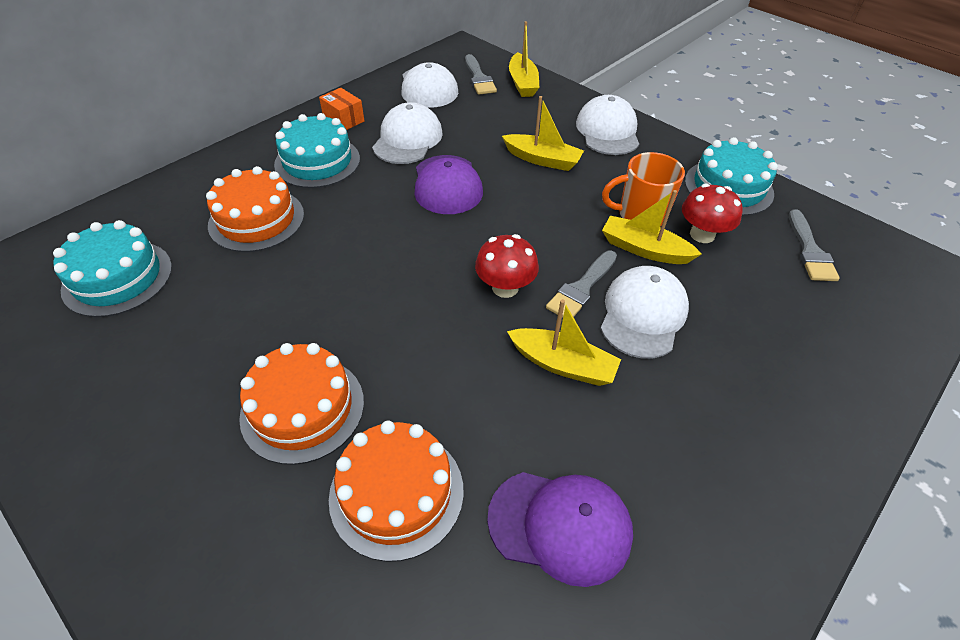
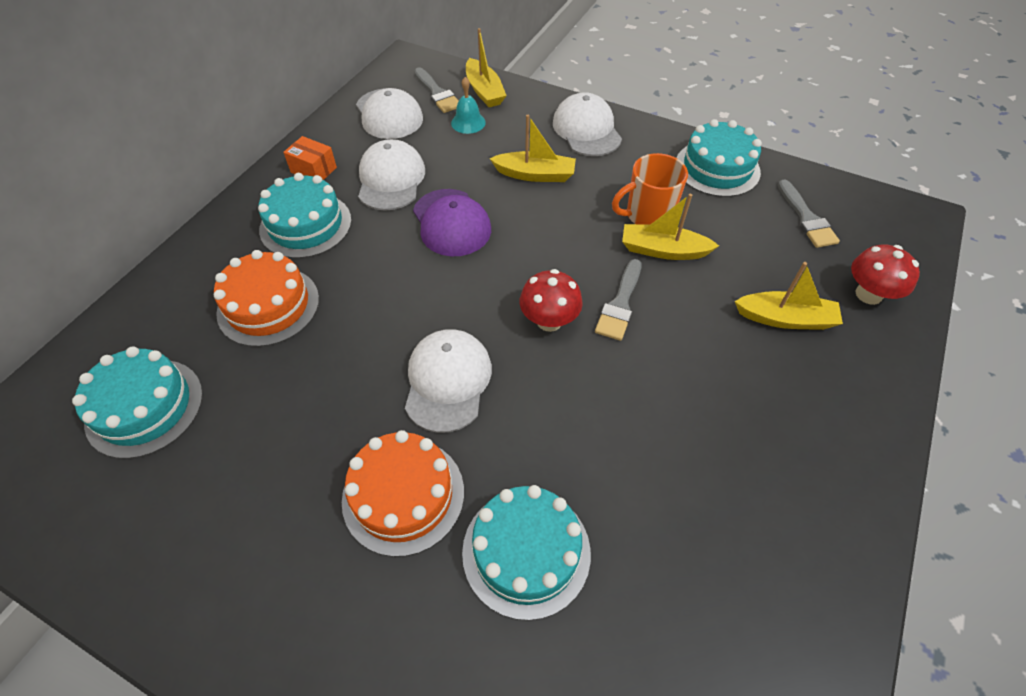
camera: 15 degrees left, 5 degrees up
orange cake [329,421,464,562] -> turquoise cake [462,485,591,621]
purple cap [487,472,633,587] -> none
yellow boat [507,299,621,386] -> yellow boat moved to [735,262,843,330]
white cap [601,266,689,358] -> white cap moved to [405,329,492,433]
red mushroom [682,184,743,243] -> red mushroom moved to [851,245,920,305]
none -> turquoise bell [451,77,486,134]

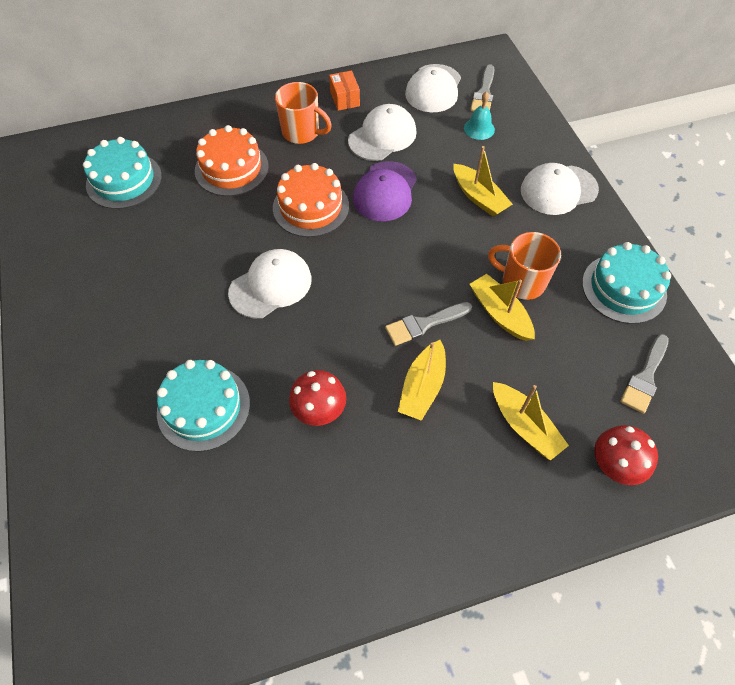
camera: 45 degrees right, 5 degrees up
turquoise cake [258,173,352,259] -> orange mug [275,82,332,144]
orange cake [342,430,464,557] -> orange cake moved to [273,163,349,237]
yellow boat [466,28,507,107] -> yellow boat moved to [398,340,446,421]
red mushroom [520,269,583,332] -> red mushroom moved to [289,370,346,426]
white cap [553,92,622,156] -> white cap turned 135 degrees counterclockwise [521,163,599,215]

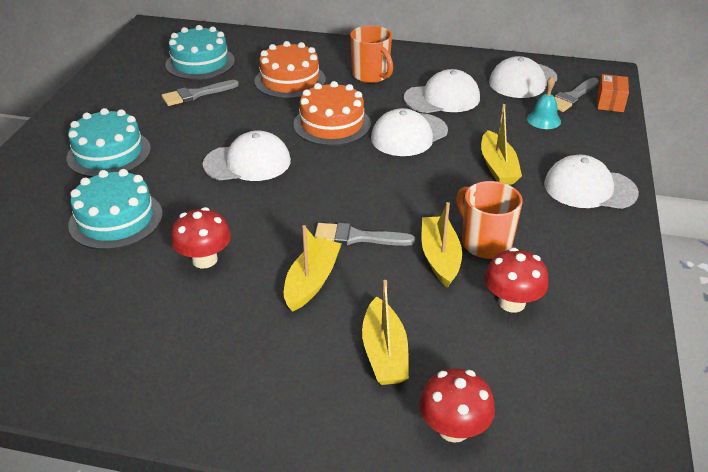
camera: 30 degrees right, 20 degrees down
orange box [329,71,360,111] -> orange box moved to [597,74,629,112]
purple cap [353,161,417,221] -> white cap [371,108,448,156]
yellow boat [398,340,446,421] -> yellow boat turned 150 degrees clockwise [284,225,341,312]
turquoise cake [582,242,671,324] -> turquoise cake moved to [66,108,151,177]
grey brush [620,334,669,414] -> grey brush moved to [161,80,239,106]
none -> red mushroom [484,248,549,312]

